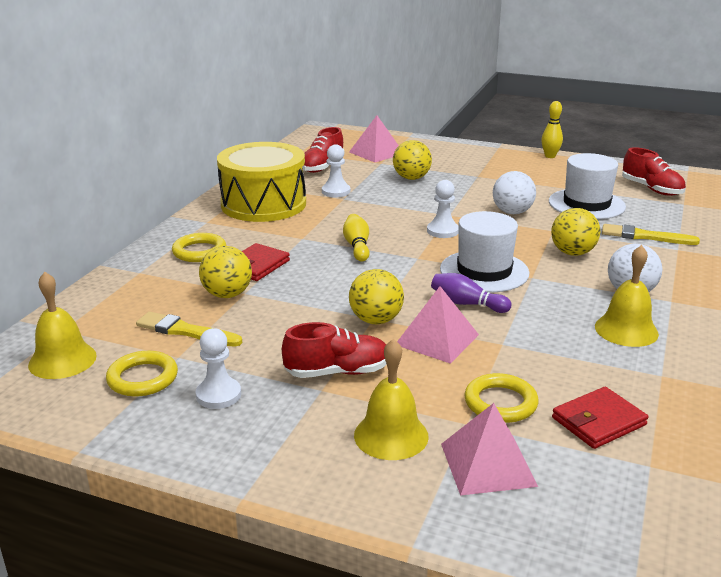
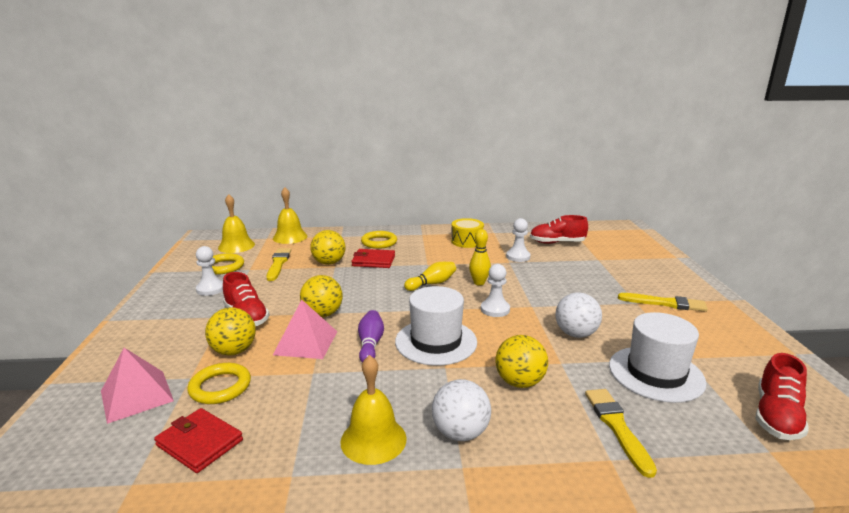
camera: 65 degrees right, 5 degrees down
yellow drum [217,142,306,222] -> yellow drum [451,218,484,248], size x0.50
pink pyramid [349,116,399,163] -> none
yellow bell [354,339,429,460] -> yellow bell moved to [273,187,307,244]
yellow ball [393,140,432,180] -> yellow ball moved to [205,307,256,355]
yellow bowling pin [541,101,563,158] -> yellow bowling pin moved to [469,229,491,286]
none -> yellow brush [618,293,708,312]

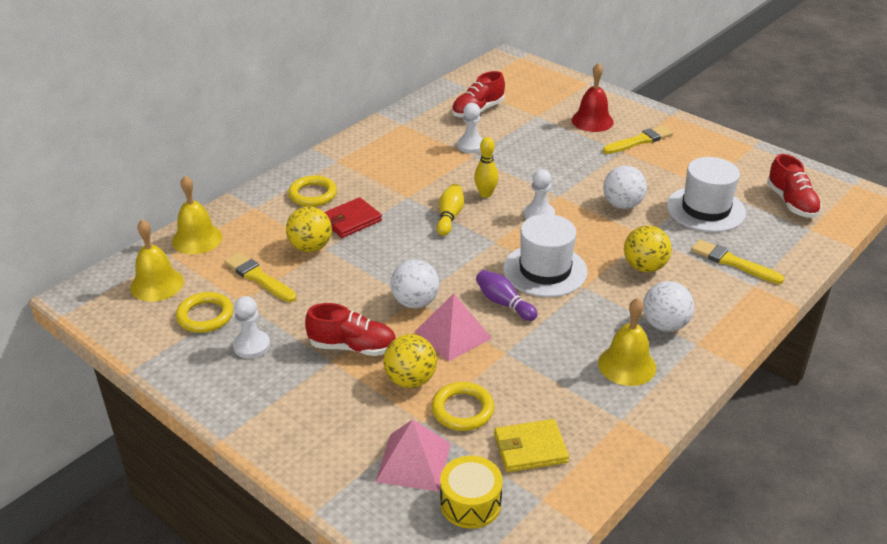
camera: 45 degrees left, 15 degrees up
red wallet [154,408,243,473] -> yellow wallet [494,419,569,472]
yellow ball [300,275,343,317] -> white ball [391,259,439,308]
yellow drum [451,218,484,248] -> yellow drum moved to [440,456,503,529]
none -> red bell [571,63,614,132]

